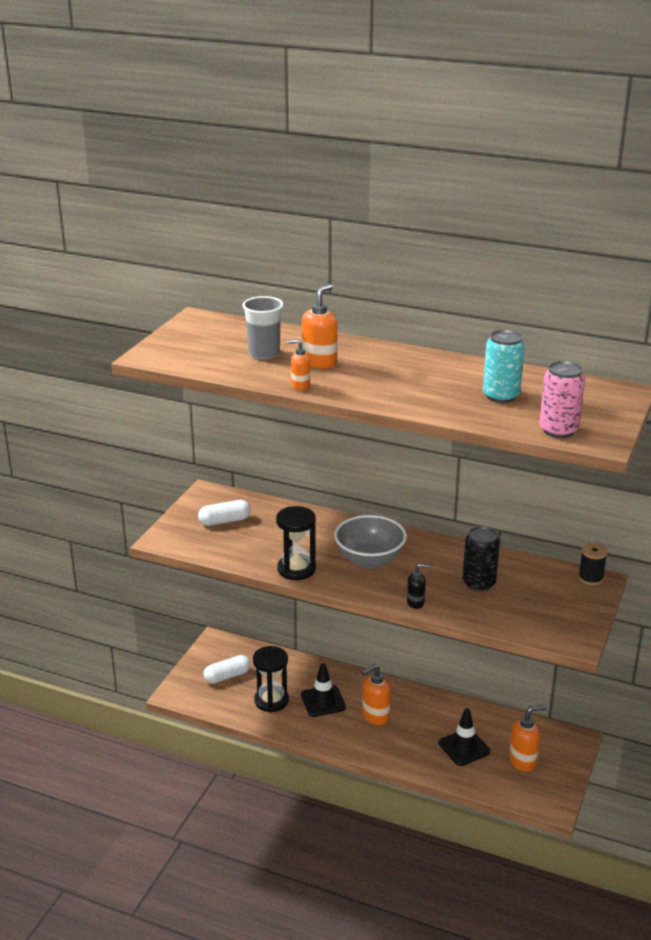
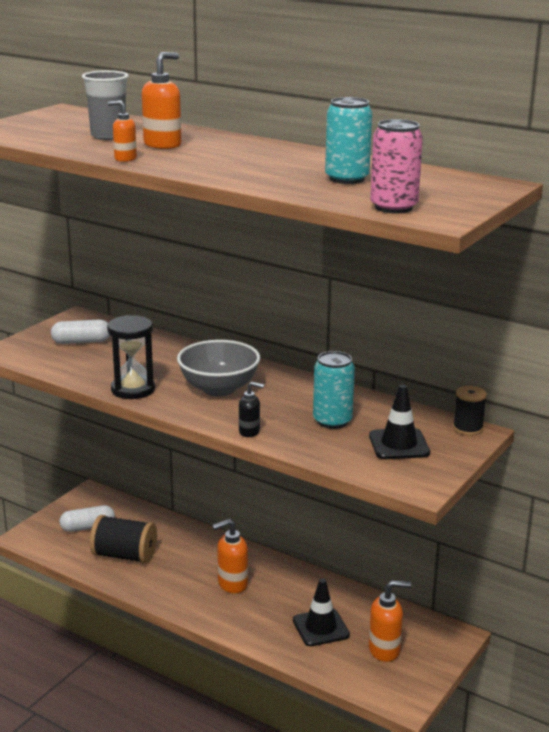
camera: 10 degrees right, 5 degrees down
black hourglass [253,646,289,713] -> black spool [90,515,157,564]
black traffic cone [301,663,346,717] -> black traffic cone moved to [369,385,430,459]
black can [463,526,500,591] -> turquoise can [313,351,355,429]

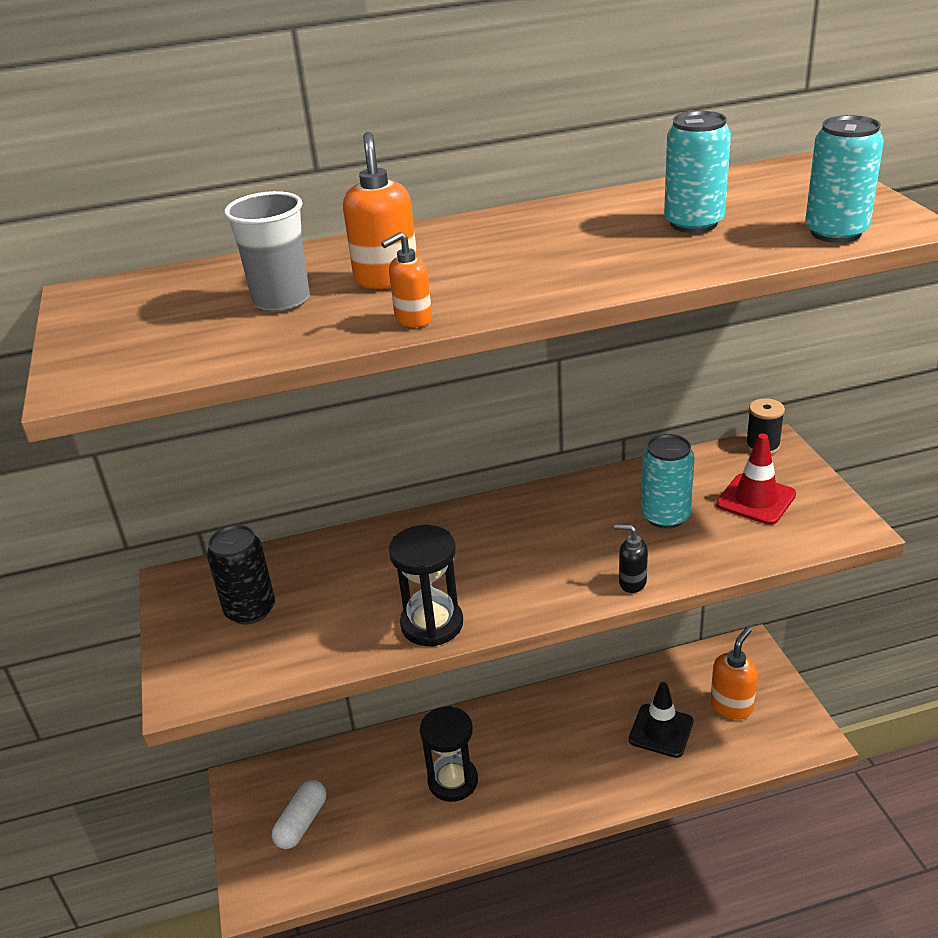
camera: 45 degrees left, 10 degrees up
white capsule [51,320,110,344] -> black can [207,525,275,625]
black spool [90,515,157,564] -> none
grey bowl [177,340,260,396] -> none
orange soap dispenser [212,519,248,593] -> none
black soap dispenser [239,382,264,437] -> black soap dispenser turned 120 degrees counterclockwise [614,524,648,593]
black traffic cone [369,385,430,459] -> red traffic cone [716,434,796,525]
pink can [370,119,423,213] -> turquoise can [805,115,884,243]
none -> black hourglass [420,706,478,802]

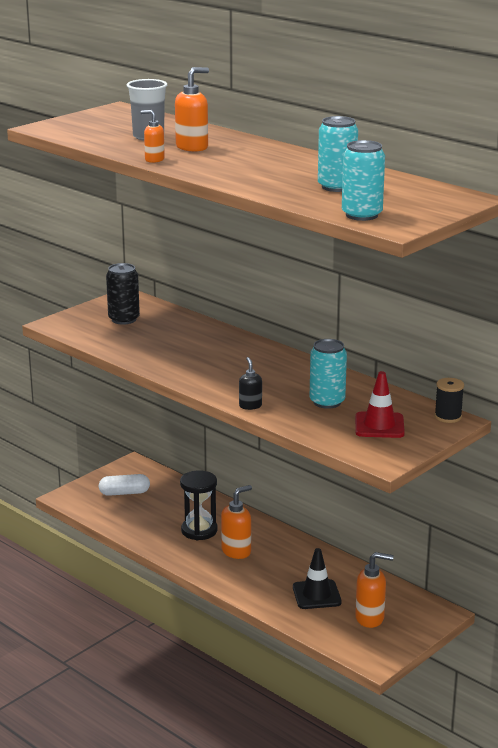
camera: 55 degrees right, 10 degrees down
black hourglass [389,525,463,647] -> none
none -> orange soap dispenser [221,485,252,559]

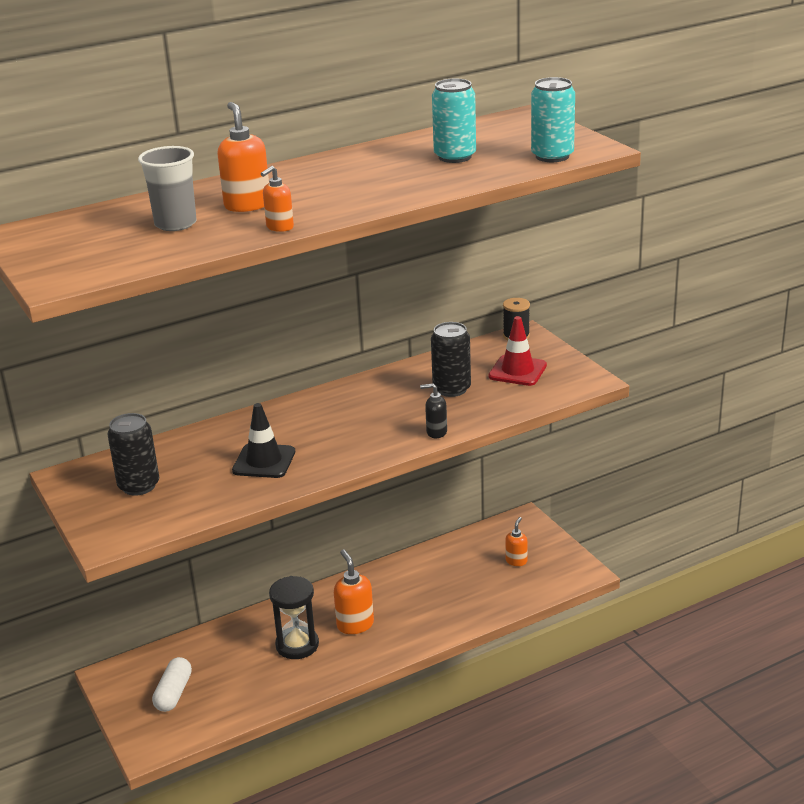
camera: 70 degrees left, 5 degrees up
black traffic cone [293,548,342,609] -> black traffic cone moved to [232,403,295,478]
turquoise can [310,339,347,409] -> black can [431,322,471,397]
orange soap dispenser [355,552,394,628] -> orange soap dispenser [505,517,528,566], size x0.61

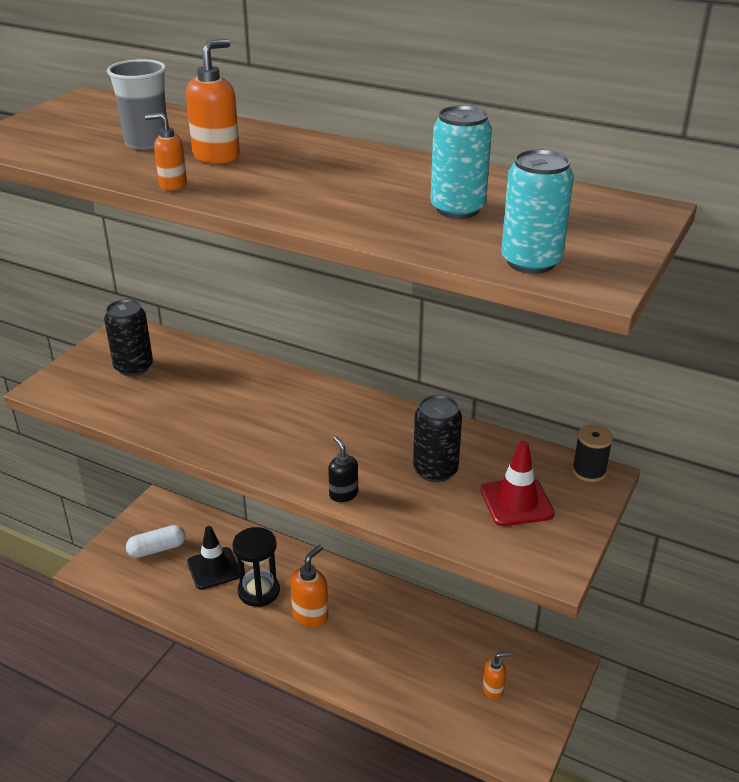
camera: 55 degrees right, 5 degrees up
black traffic cone [232,403,295,478] -> black traffic cone moved to [187,526,239,590]

